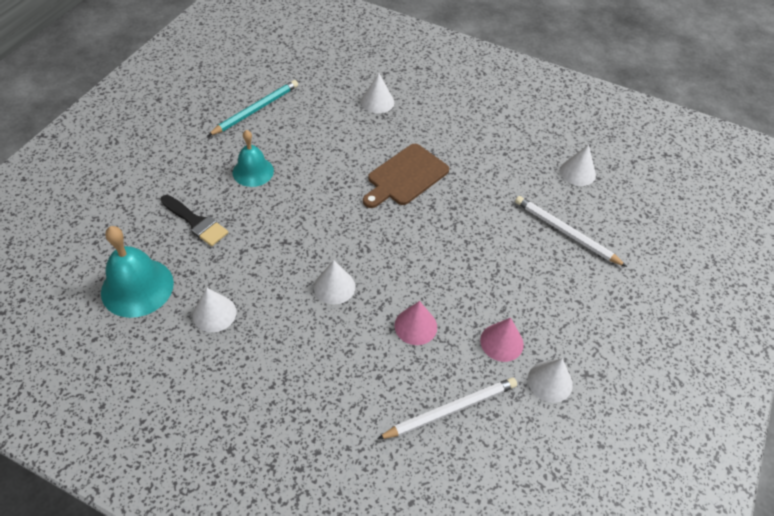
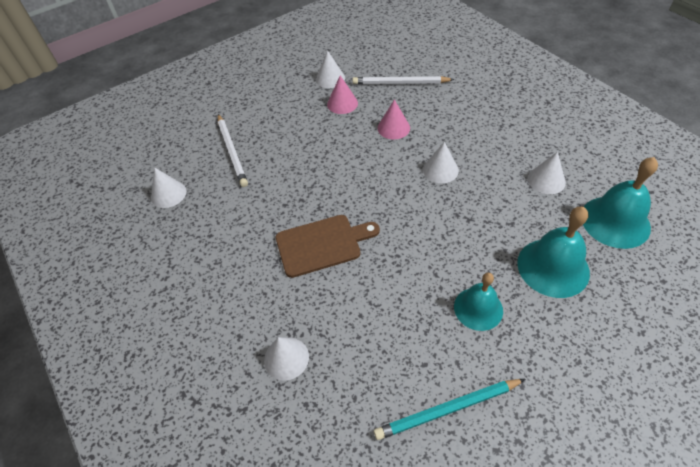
camera: 145 degrees left, 0 degrees up
black brush [161,195,228,246] -> turquoise bell [517,206,590,298]

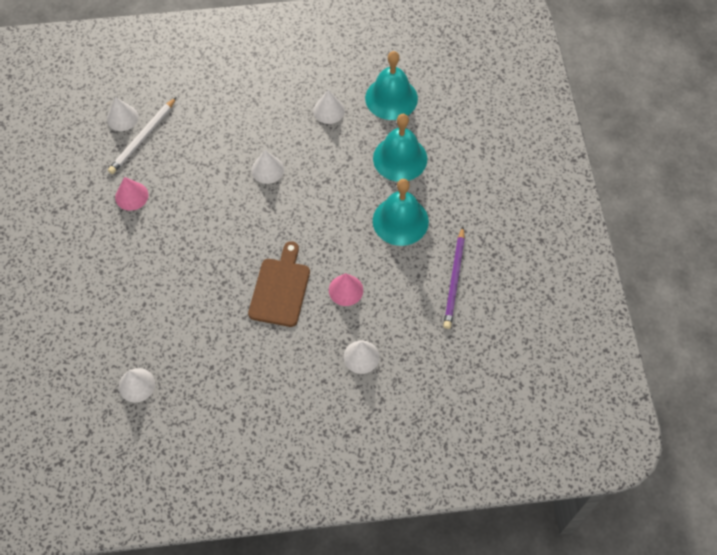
camera: 65 degrees left, 10 degrees up
white pencil [218,114,248,187] -> none
white cone [316,50,345,88] -> white cone moved to [107,97,139,131]
turquoise pencil [374,379,525,440] -> purple pencil [443,227,465,329]
pink cone [377,99,410,139] -> pink cone moved to [329,273,363,306]
turquoise bell [454,273,503,331] -> turquoise bell [373,179,429,246], size x1.50

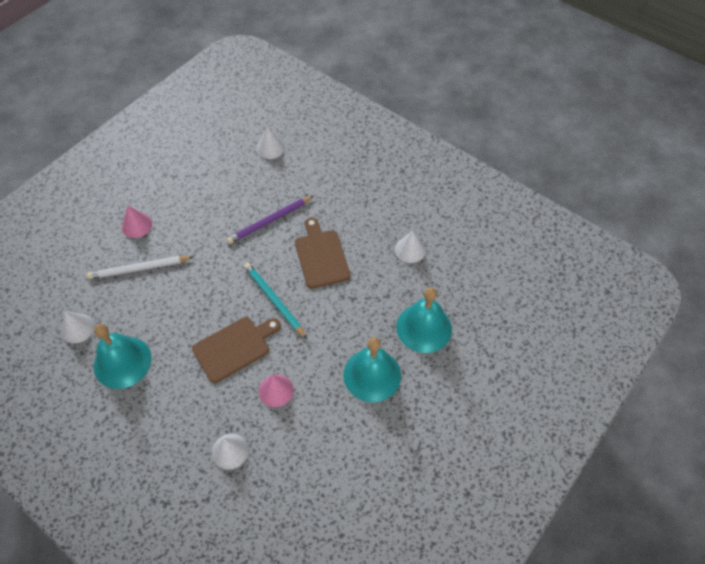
camera: 45 degrees right, 5 degrees down
white pencil [108,97,177,174] -> white pencil moved to [87,256,193,279]
pink cone [115,177,148,211] -> pink cone moved to [122,206,152,238]
white cone [252,150,284,184] -> brown cutting board [295,217,350,289]
turquoise bell [365,51,418,120] -> turquoise bell moved to [94,324,152,389]
purple pencil [443,227,465,329] -> purple pencil moved to [226,196,314,244]
none -> turquoise pencil [244,262,307,339]

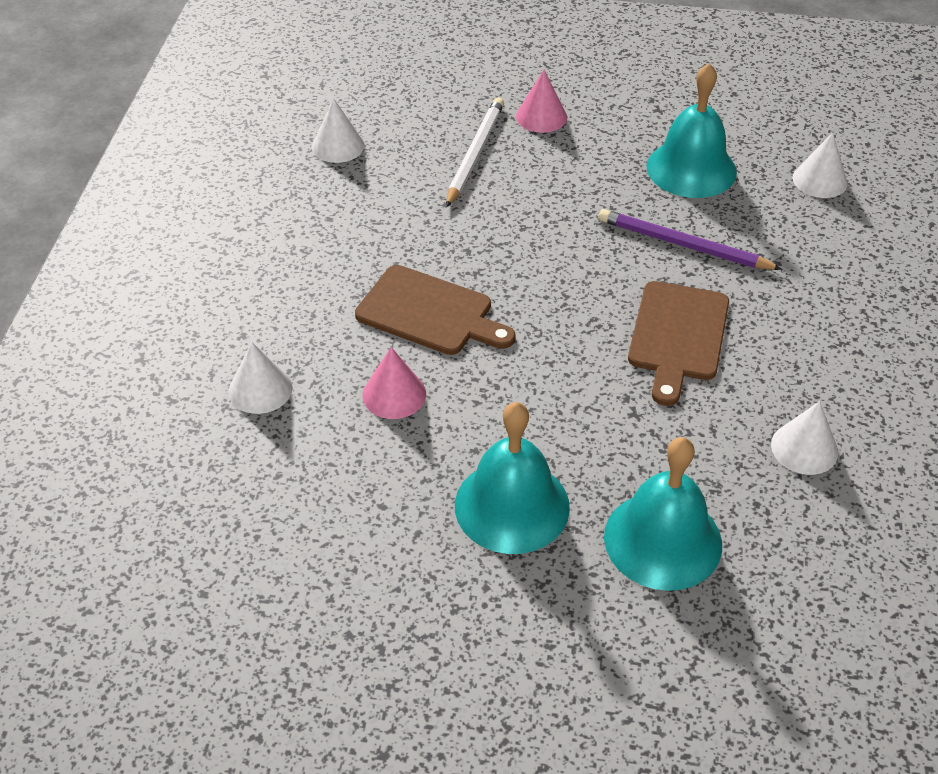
camera: 60 degrees right, 10 degrees down
white pencil [87,256,193,279] -> white pencil turned 60 degrees clockwise [446,98,504,208]
turquoise bell [94,324,152,389] -> turquoise bell moved to [646,63,737,198]
turquoise pencil [244,262,307,339] -> none
brown cutting board [295,217,350,289] -> brown cutting board turned 150 degrees clockwise [628,281,729,406]

